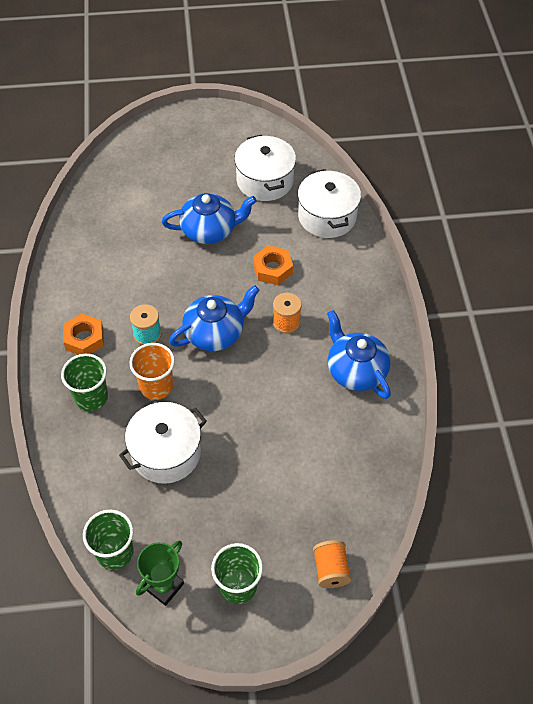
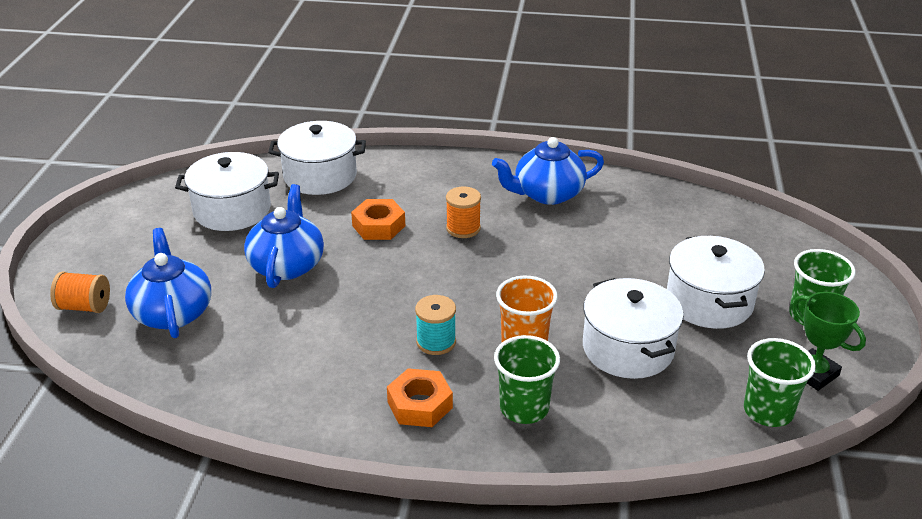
camera: 75 degrees left, 20 degrees down
blue teapot [169,285,260,351] -> blue teapot moved to [125,228,211,338]
orange spool [313,540,352,588] -> orange spool moved to [50,271,110,313]
none -> white pot [667,236,765,329]

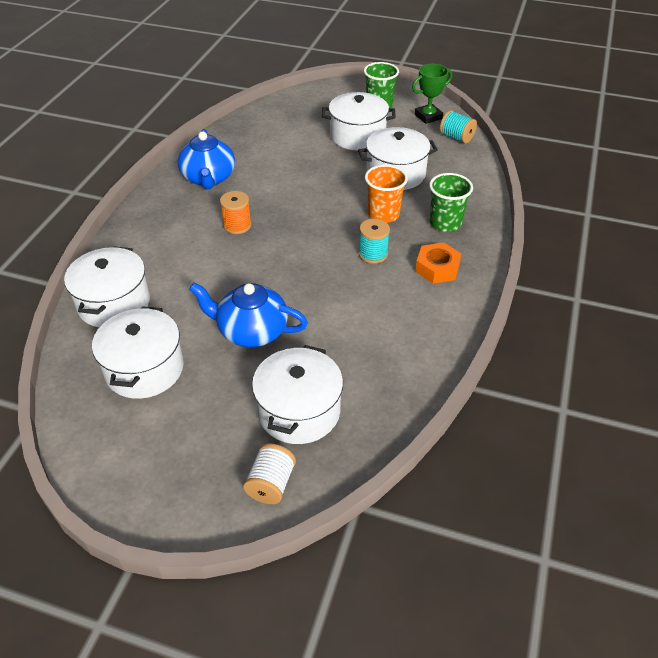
camera: 80 degrees left, 10 degrees up
orange spool [50,271,110,313] -> white spool [243,443,296,504]
blue teapot [125,228,211,338] -> white pot [252,345,343,444]
orange nut [351,199,405,240] -> none
green cup [744,338,816,427] -> turquoise spool [440,110,477,144]

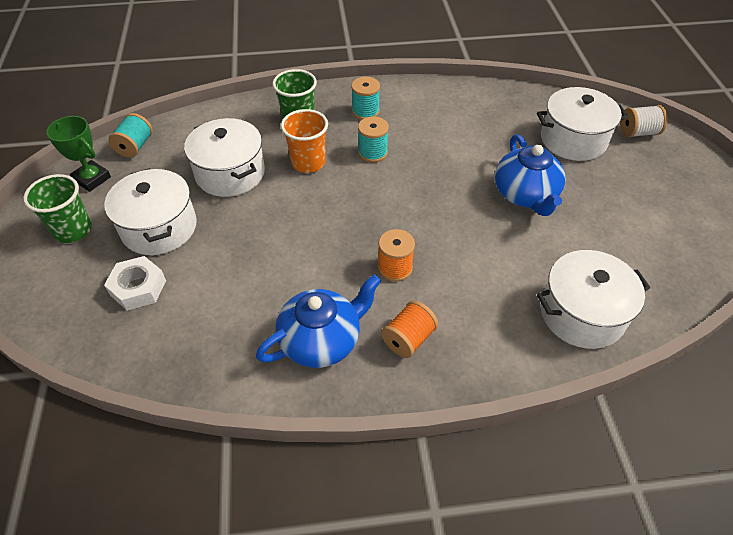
camera: 115 degrees left, 5 degrees up
white pot [92,306,184,399] -> none
orange nut [415,242,461,284] -> turquoise spool [351,77,380,120]
none -> white nut [104,256,166,311]
none -> orange spool [381,301,438,358]

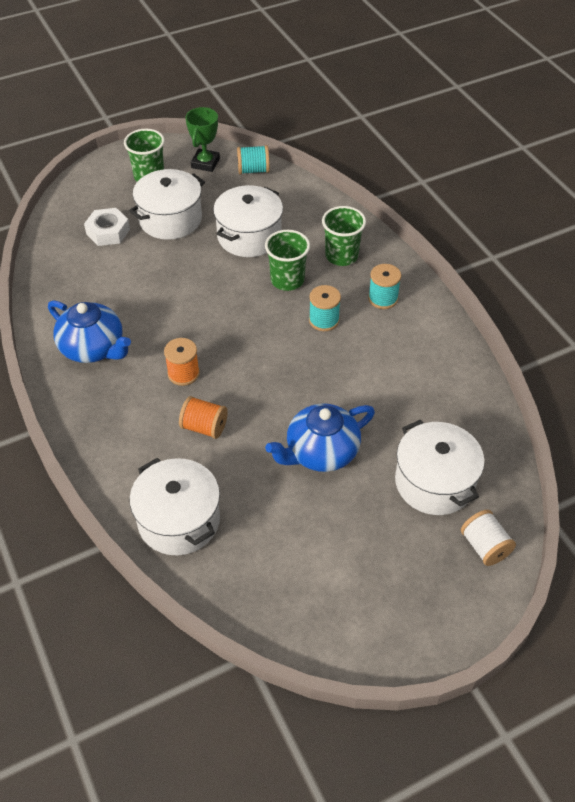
camera: 70 degrees right, 0 degrees up
orange cup [281,109,328,173] -> green cup [265,230,310,291]
orange spool [381,301,438,358] -> orange spool moved to [179,396,228,439]

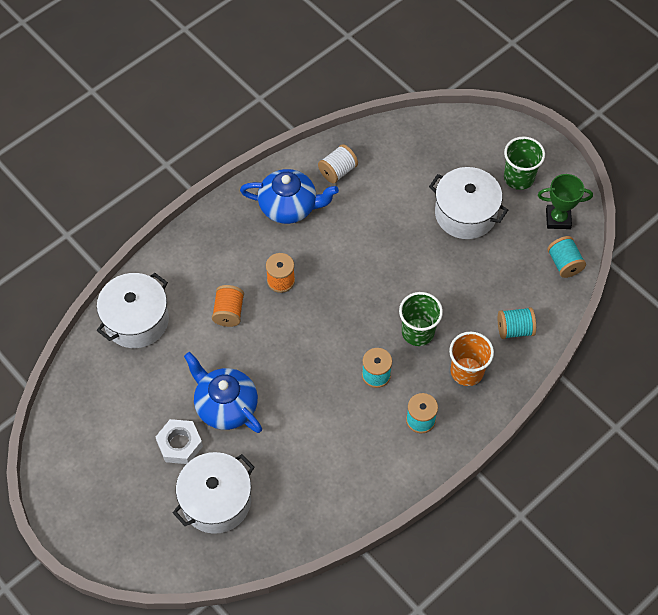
camera: 75 degrees right, 10 degrees up
blue teapot [48,300,131,363] -> blue teapot turned 105 degrees counterclockwise [240,169,339,224]
white nut [84,208,130,246] -> white nut moved to [156,419,203,464]
white pot [213,185,283,257] -> none
green cup [322,206,366,266] -> orange cup [449,332,494,386]
white spool [461,510,516,566] -> white spool moved to [318,144,358,183]
none -> turquoise spool [498,307,536,339]

